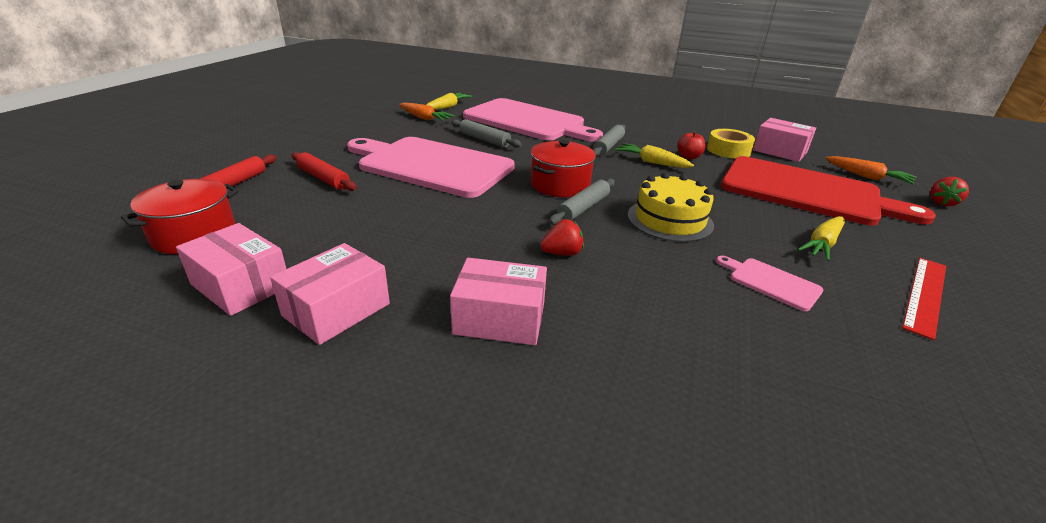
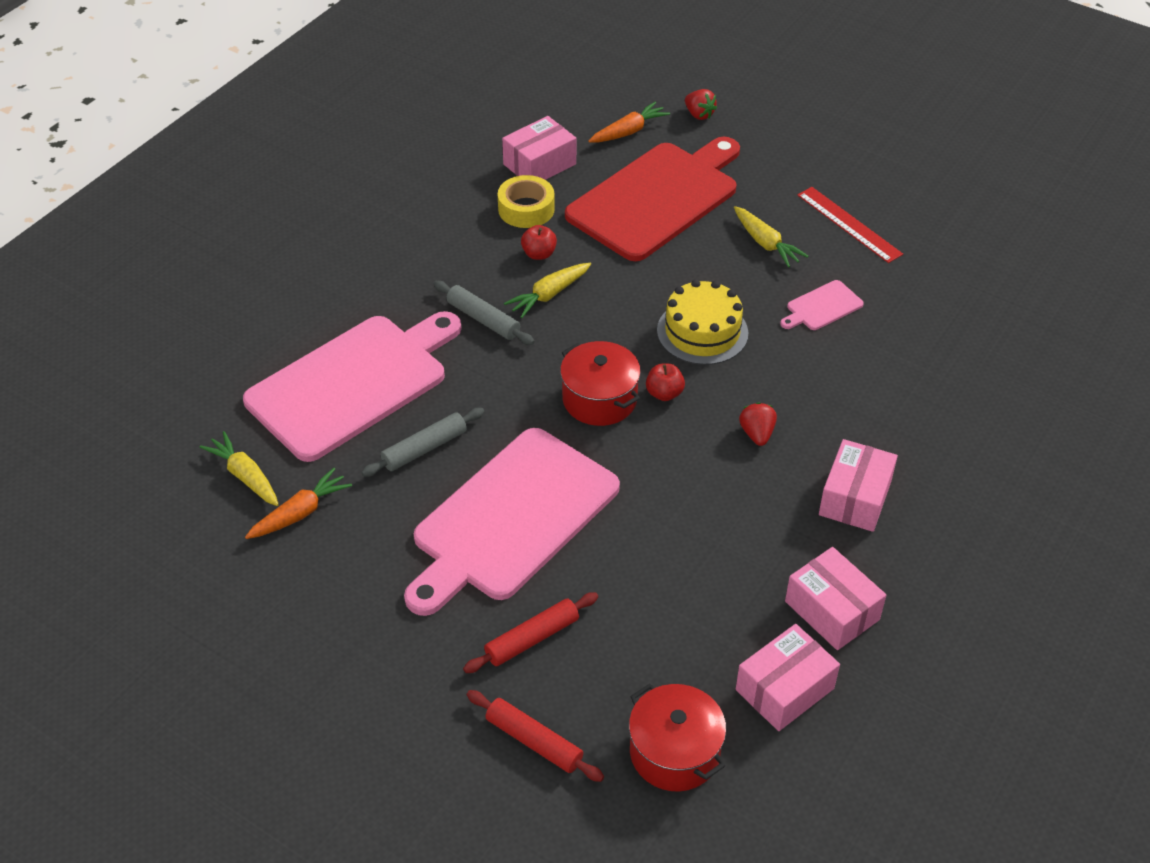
camera: 75 degrees left, 15 degrees up
grey rolling pin [549,178,615,225] -> red apple [646,364,685,401]

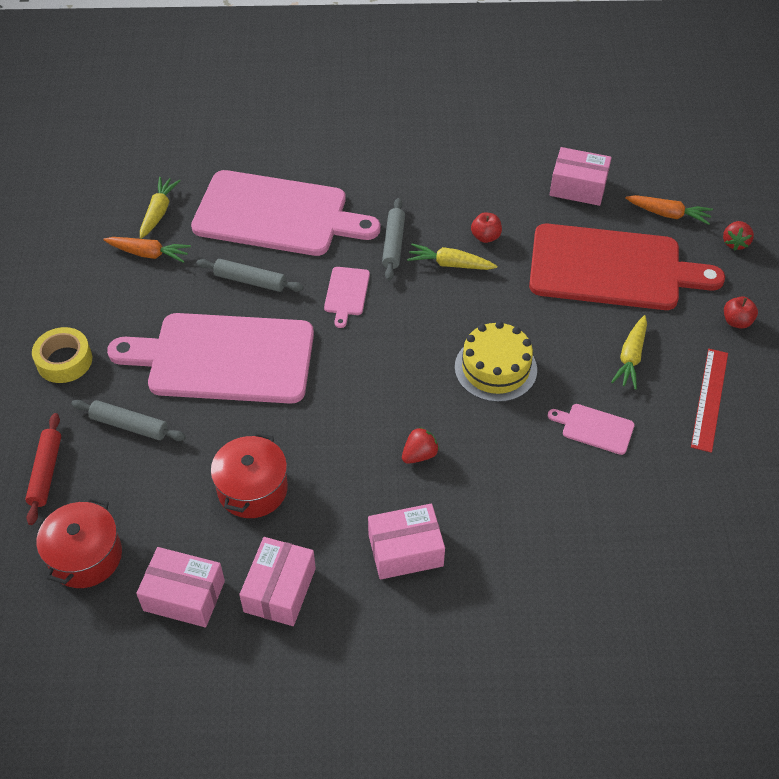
camera: 55 degrees right, 5 degrees up
red rolling pin [463,592,598,673] -> grey rolling pin [71,400,186,441]
yellow tape [498,175,555,228] -> yellow tape moved to [32,327,92,383]
red pot [560,341,641,426] -> red pot moved to [211,432,288,518]
red apple [646,364,685,401] -> red apple moved to [724,296,758,329]
none -> pink cutting board [324,267,370,328]

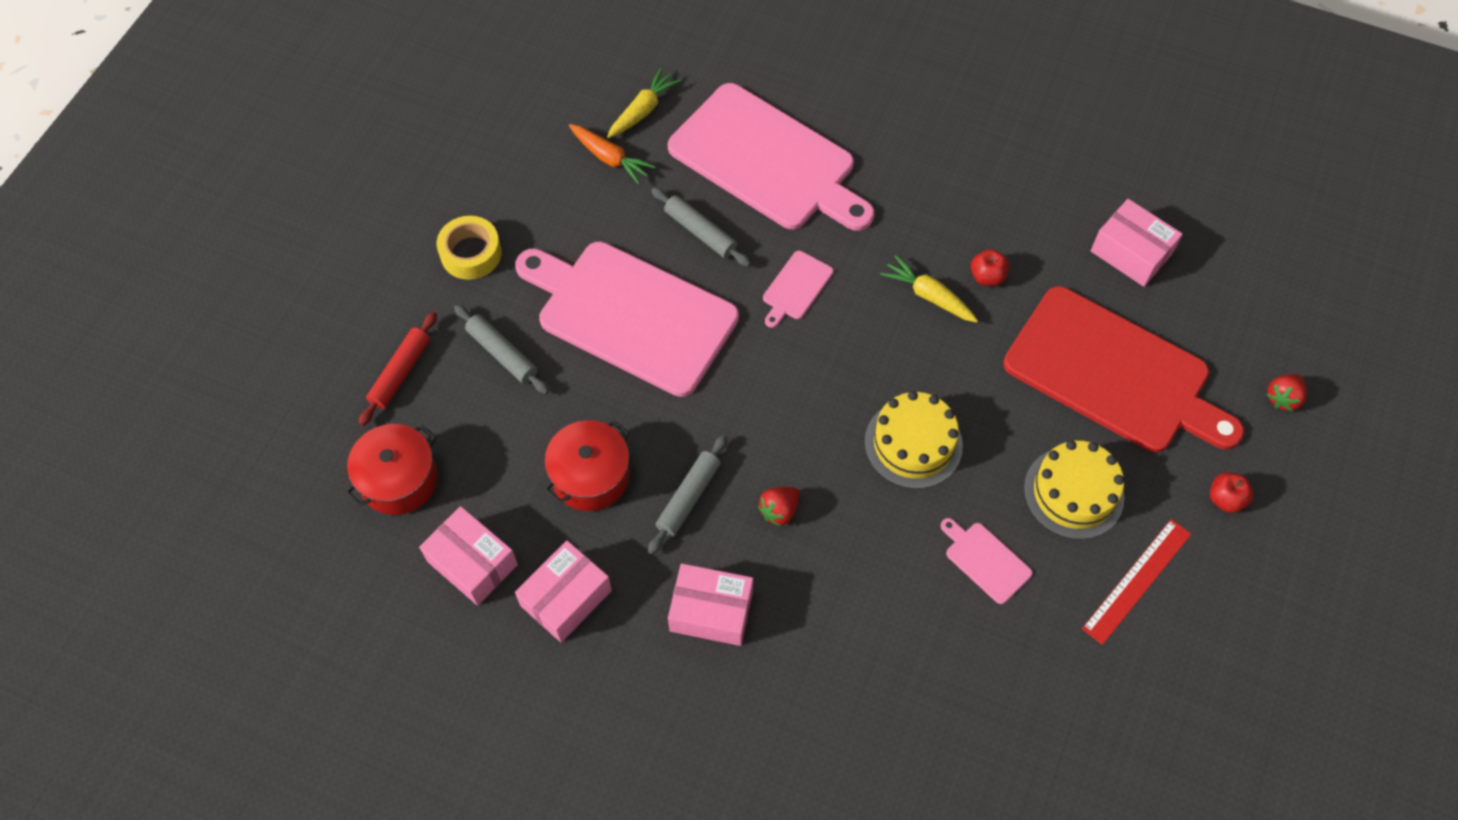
camera: 25 degrees right, 10 degrees up
grey rolling pin [382,198,405,281] -> grey rolling pin moved to [648,435,728,554]
red strawberry [402,427,439,464] -> red strawberry turned 150 degrees clockwise [758,487,800,527]
yellow carrot [611,315,647,389] -> yellow cake [1024,440,1125,540]
orange carrot [625,195,713,225] -> none

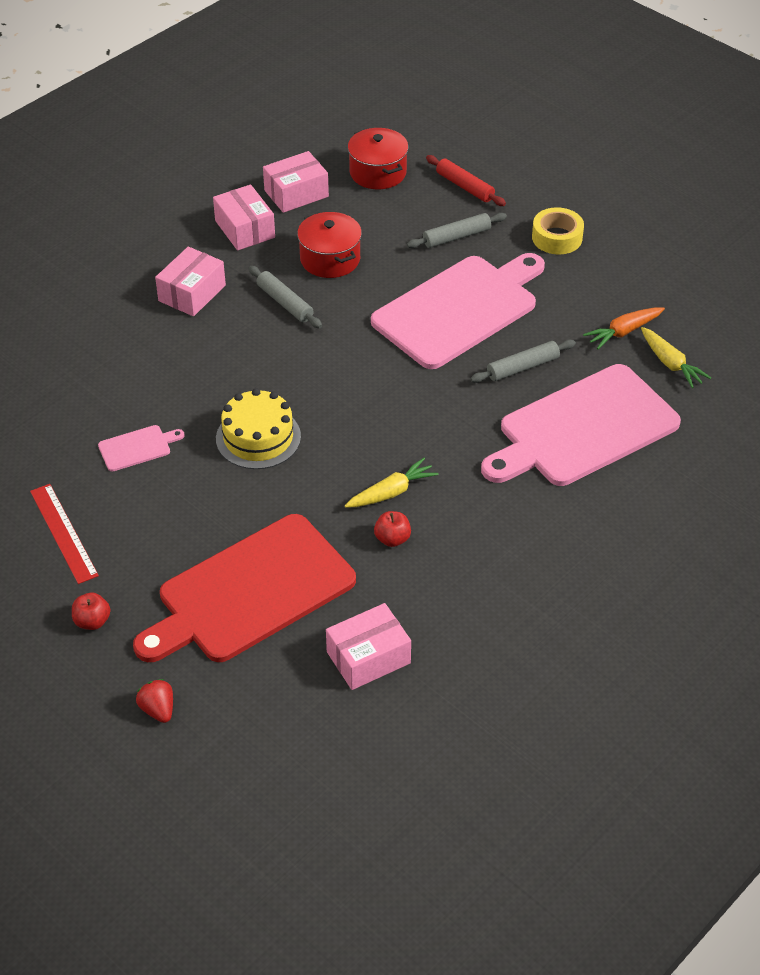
camera: 110 degrees right, 15 degrees down
red strawberry [758,487,800,527] -> none
pink cutting board [763,251,833,328] -> none
yellow cake [1024,440,1125,540] -> none

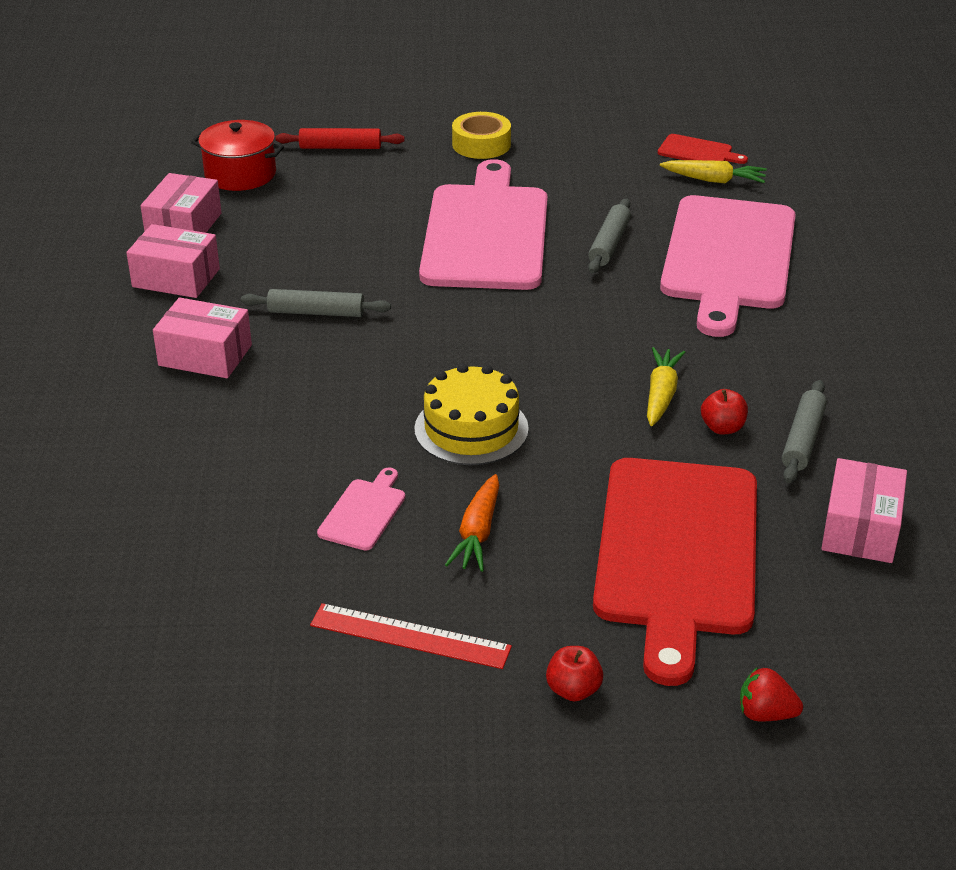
camera: 45 degrees left, 10 degrees down
pink box [155,246,226,316] -> pink box turned 60 degrees counterclockwise [153,298,252,378]
red pot [297,212,362,278] -> none
grey rolling pin [407,213,507,248] -> grey rolling pin moved to [782,380,827,483]
orange carrot [583,307,665,349] -> orange carrot moved to [445,474,500,572]
none -> red cutting board [658,134,748,164]

